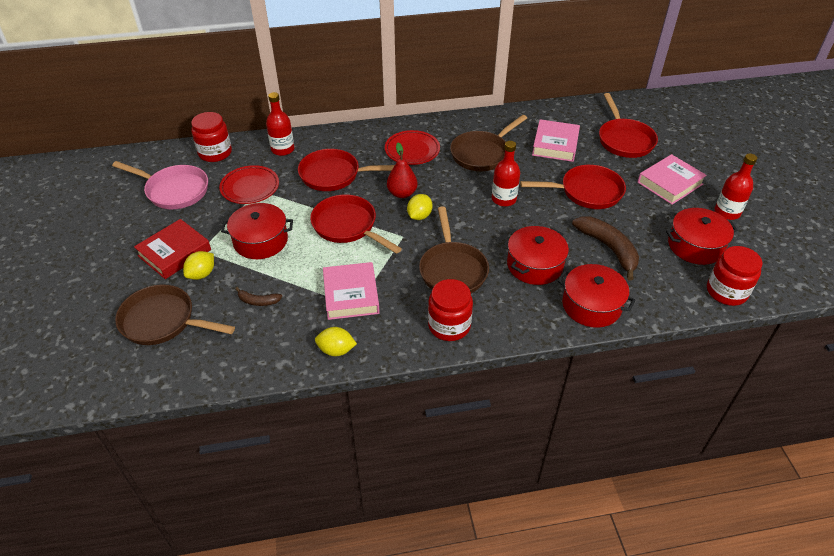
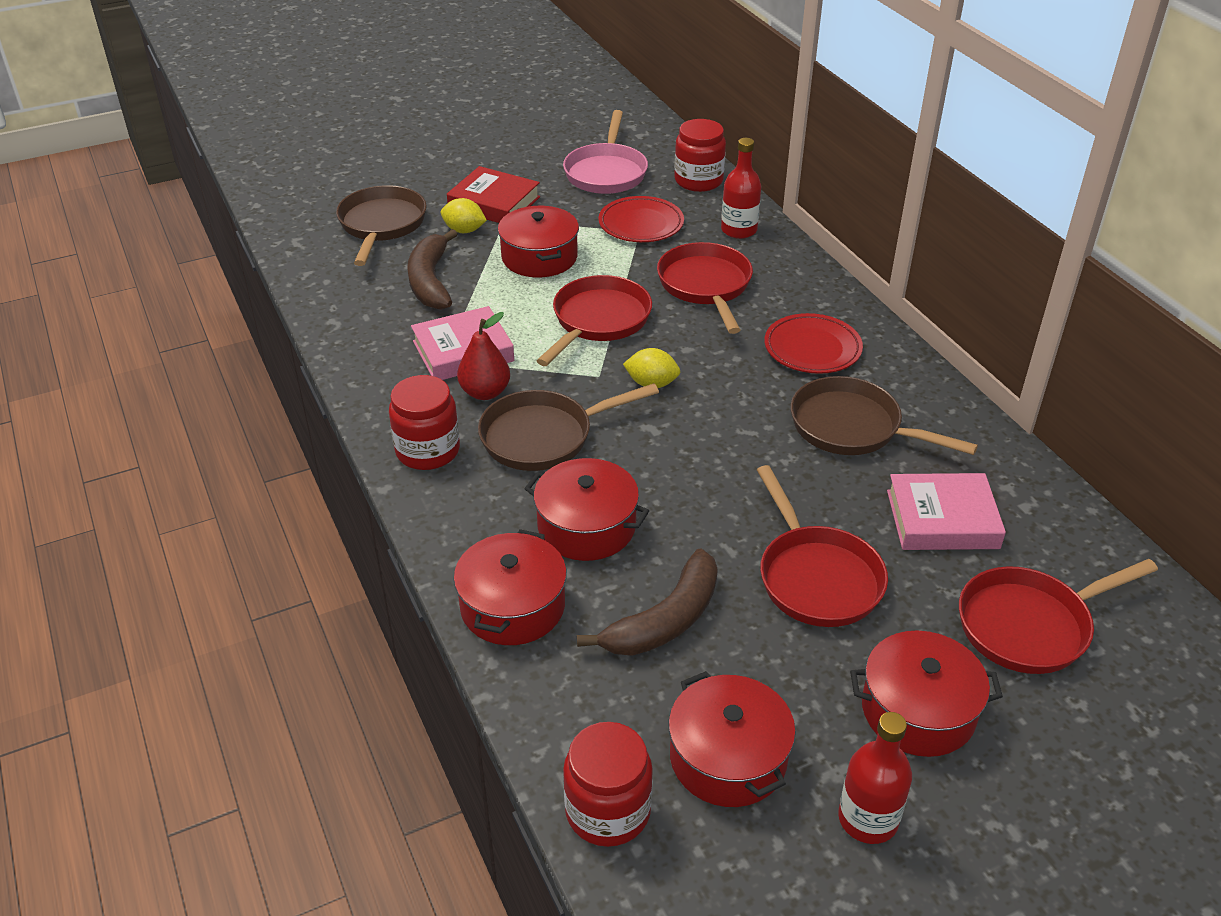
camera: 75 degrees right, 5 degrees down
brown banana [235,287,282,306] -> brown banana [407,229,457,310], size x2.01
yellow lemon [315,327,357,356] -> none
red pear [387,142,418,198] -> red pear moved to [457,312,510,400]
red bottle [492,141,520,207] -> none
pink book [637,154,707,205] -> red pot [850,630,1003,757]

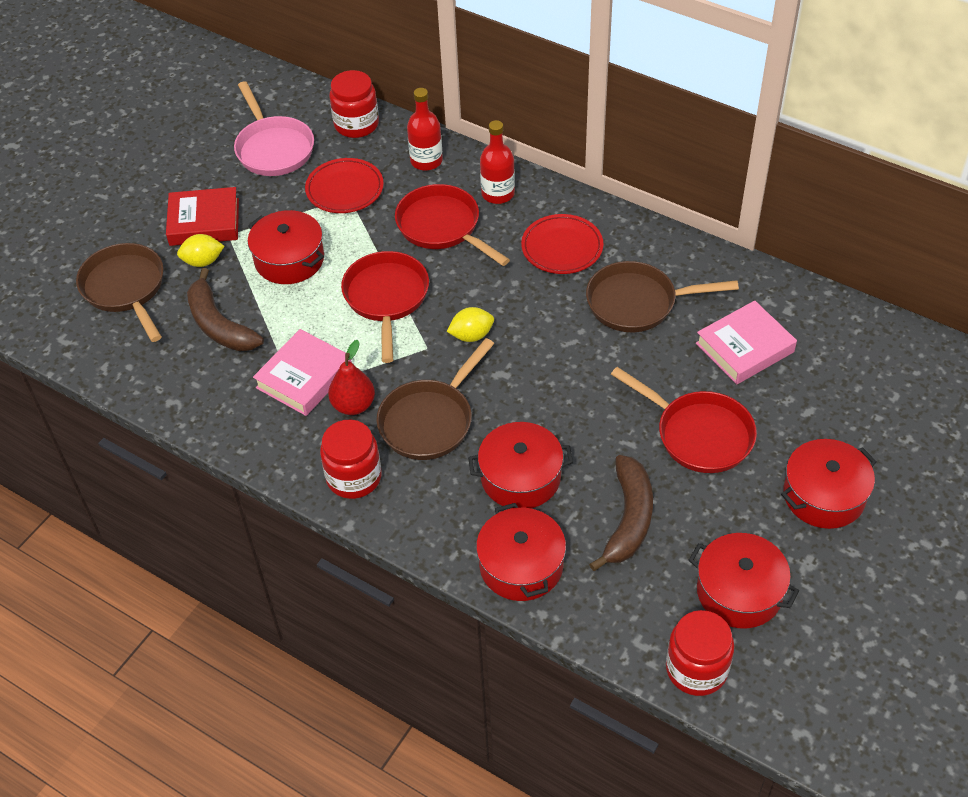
camera: 30 degrees left, 10 degrees up
red bottle [838,712,912,844] -> red bottle moved to [480,120,515,204]
red pan [959,559,1158,674] -> none

